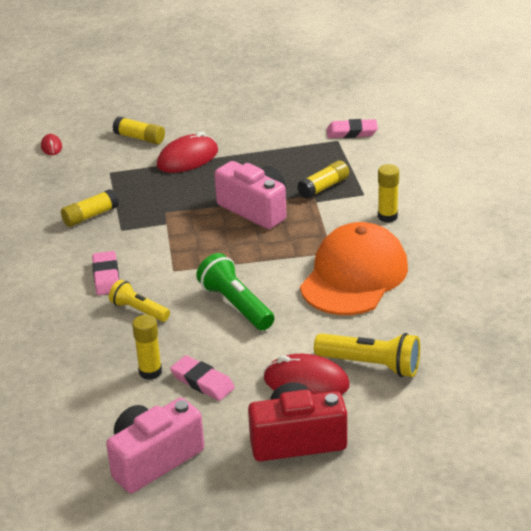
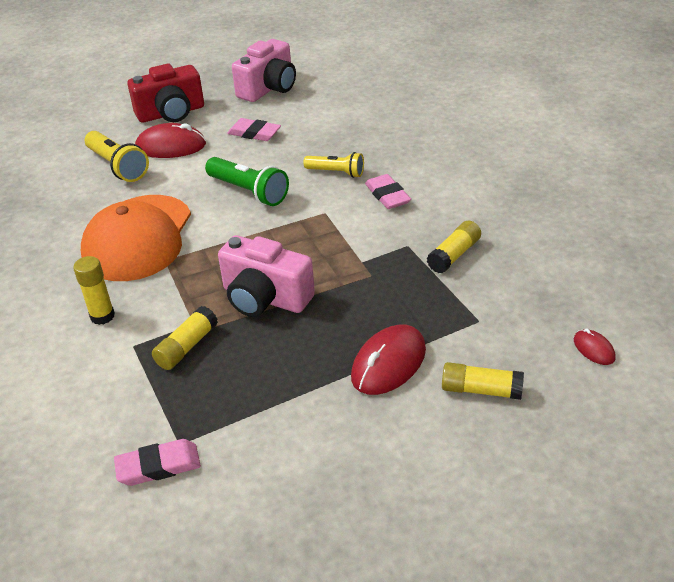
camera: 165 degrees right, 5 degrees up
yellow glue stick [132,315,162,380] -> none
yellow flashlight [314,333,420,377] -> yellow flashlight turned 135 degrees counterclockwise [85,131,149,182]

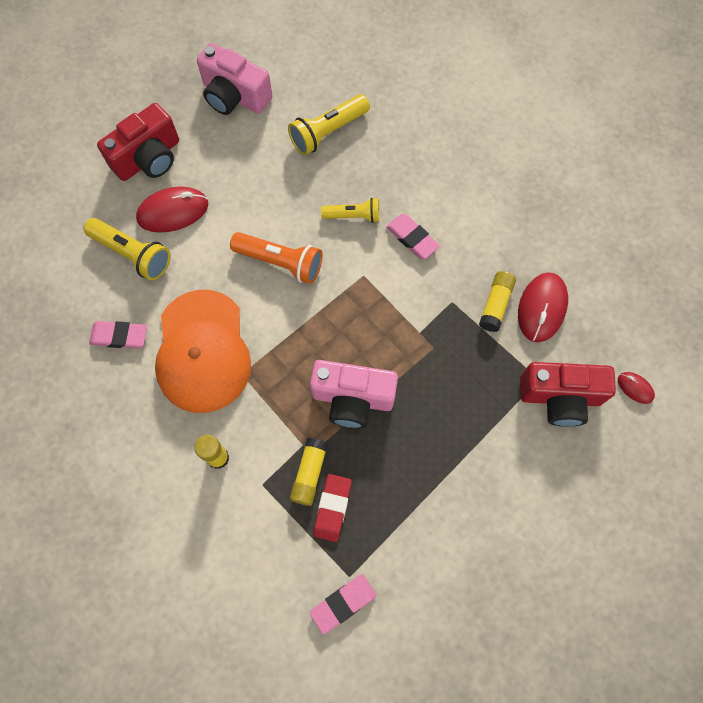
camera: 20 degrees left, 30 degrees up
green flashlight [205,157,289,206] -> orange flashlight [230,232,322,284]
pink eraser [227,118,281,141] -> pink eraser moved to [89,321,147,349]
pink camera [232,39,296,102] -> pink camera turned 105 degrees clockwise [197,43,273,115]
red mouse [351,325,426,395] -> red mouse moved to [518,272,568,342]
yellow glue stick [442,362,524,400] -> none
none -> yellow flashlight [288,94,370,155]
none -> red eraser [313,474,352,542]
none -> red camera [520,362,616,427]

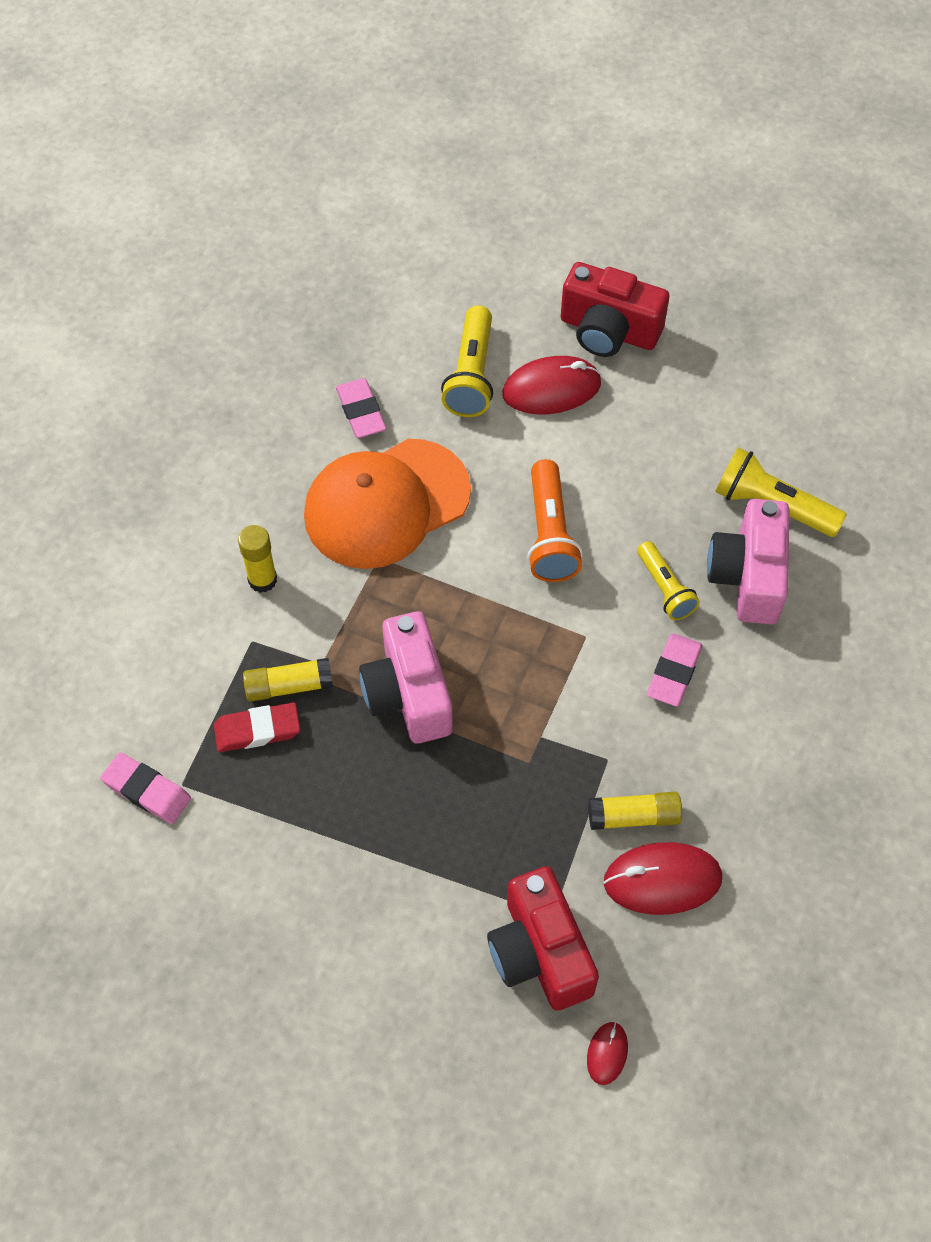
camera: 65 degrees right, 10 degrees down
red mouse [136,186,208,233] -> red mouse turned 60 degrees counterclockwise [502,356,601,414]
pink camera [197,43,273,115] -> pink camera moved to [707,499,789,625]

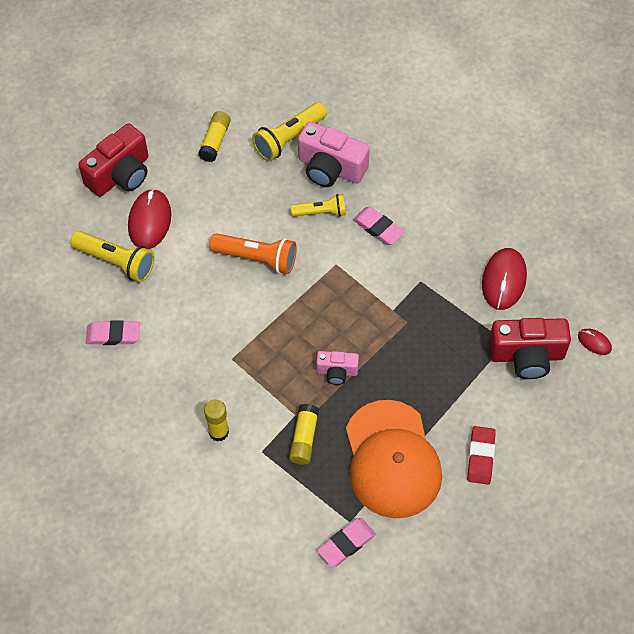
camera: 70 degrees left, 0 degrees up
red eraser [214,703,300,752] -> red eraser moved to [467,426,496,485]
orange cap [304,439,471,569] -> orange cap moved to [346,400,442,518]
pink camera [359,611,453,743] -> pink camera [316,351,359,385], size x0.55
yellow glue stick [588,792,682,830] -> yellow glue stick moved to [198,111,231,162]

